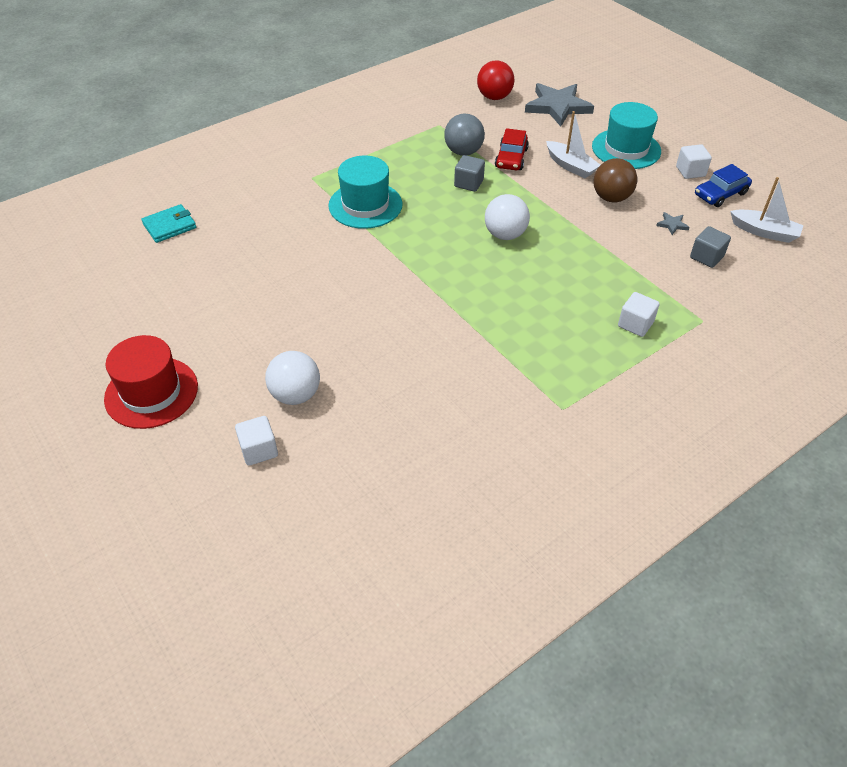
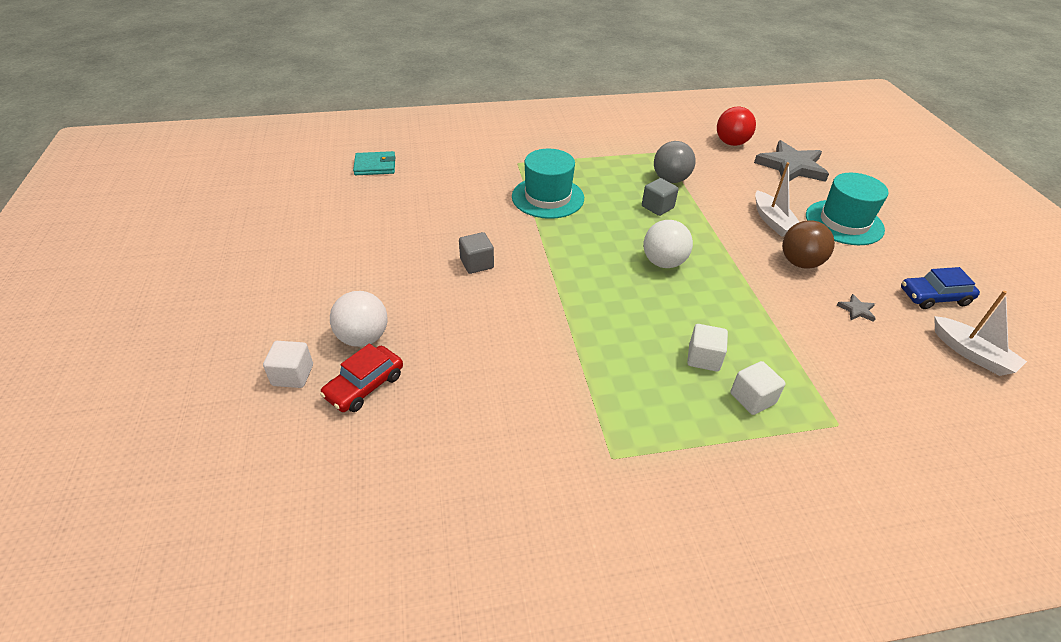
camera: 25 degrees right, 5 degrees down
red hat [104,335,198,429] -> none
red car [495,128,529,170] -> red car moved to [320,344,403,412]
white cube [676,144,712,179] -> white cube moved to [687,324,728,372]
grey cube [690,226,731,268] -> grey cube moved to [459,232,494,274]

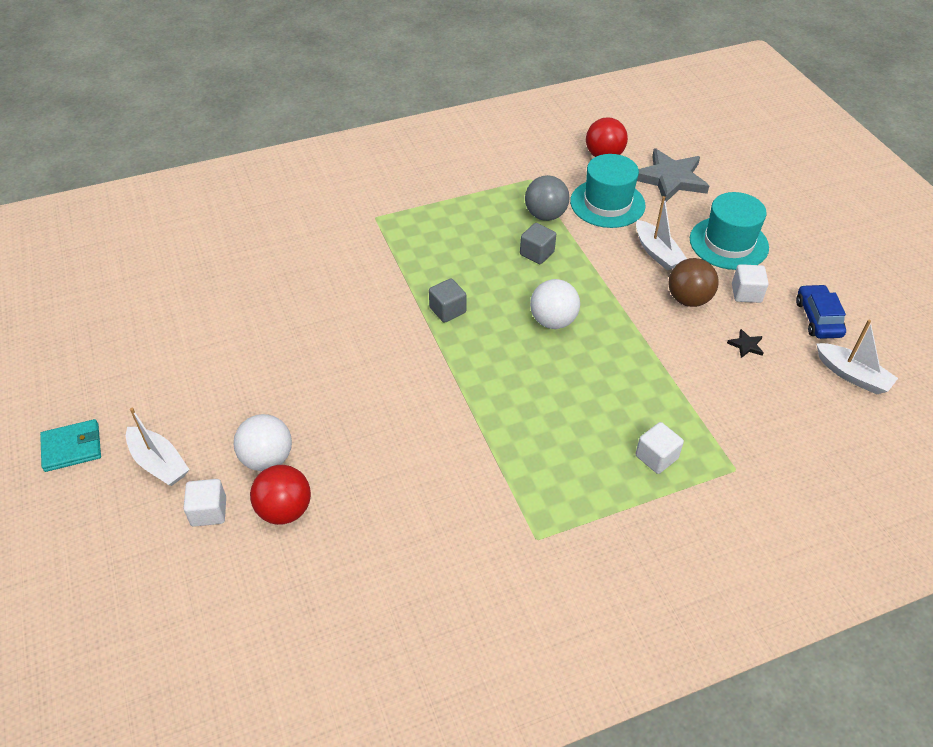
camera: 10 degrees left, 5 degrees up
red car [320,344,403,412] -> red ball [250,465,311,525]
turquoise wallet [353,151,395,175] -> turquoise wallet moved to [40,419,101,472]
grey cube [459,232,494,274] -> grey cube moved to [429,278,466,323]
turquoise hat [512,149,584,219] -> turquoise hat moved to [570,154,646,228]
white cube [687,324,728,372] -> white cube moved to [732,264,769,303]
grey star [837,294,876,322] -> black star [727,329,764,358]
blue car [901,267,980,309] -> blue car turned 105 degrees clockwise [796,284,846,339]
none -> white boat [126,408,190,486]

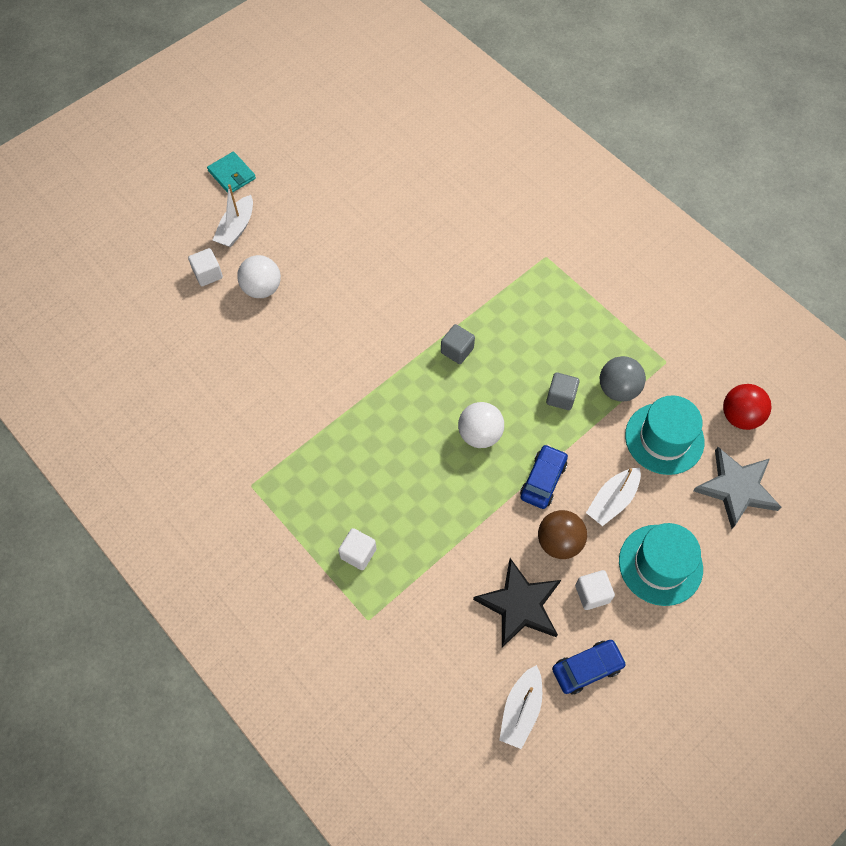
camera: 70 degrees right, 15 degrees up
red ball [250,465,311,525] -> none
black star [727,329,764,358] -> black star [473,558,561,647], size x2.50
none -> blue car [520,444,568,509]

